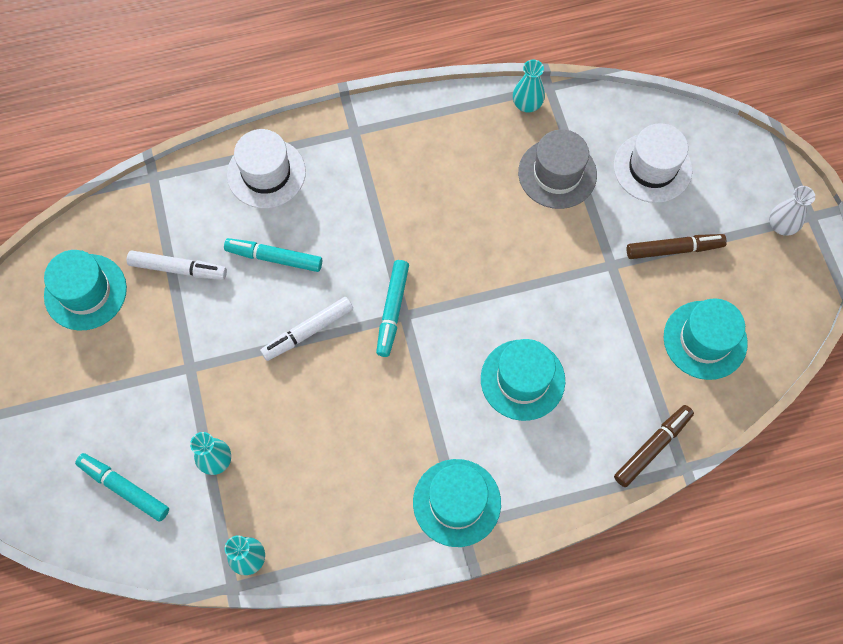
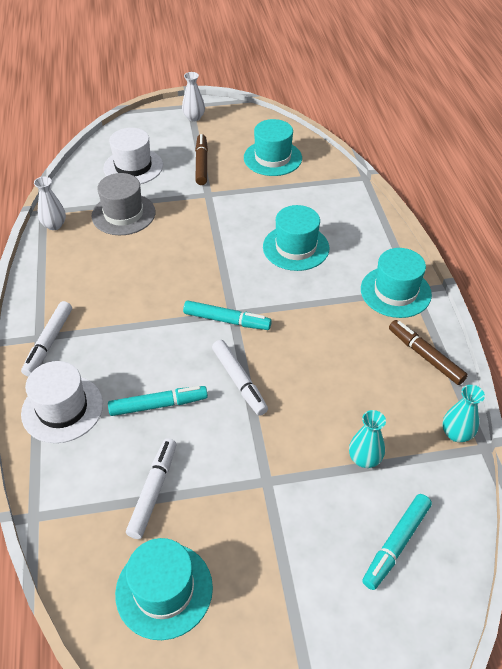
camera: 85 degrees left, 20 degrees down
turquoise marker [224,238,322,272] -> turquoise marker turned 120 degrees counterclockwise [108,386,208,416]
turquoise vase [513,60,545,112] -> white vase [34,177,66,230]
brown marker [614,405,694,487] -> brown marker moved to [389,320,468,385]
none -> white marker [21,301,72,377]

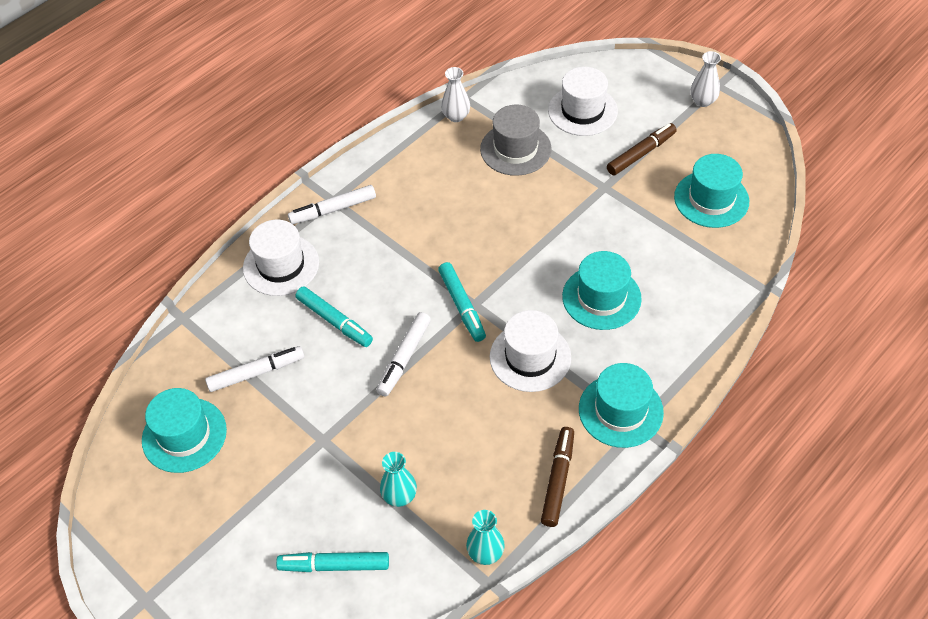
camera: 55 degrees right, 5 degrees up
none -> white hat [490,310,571,392]

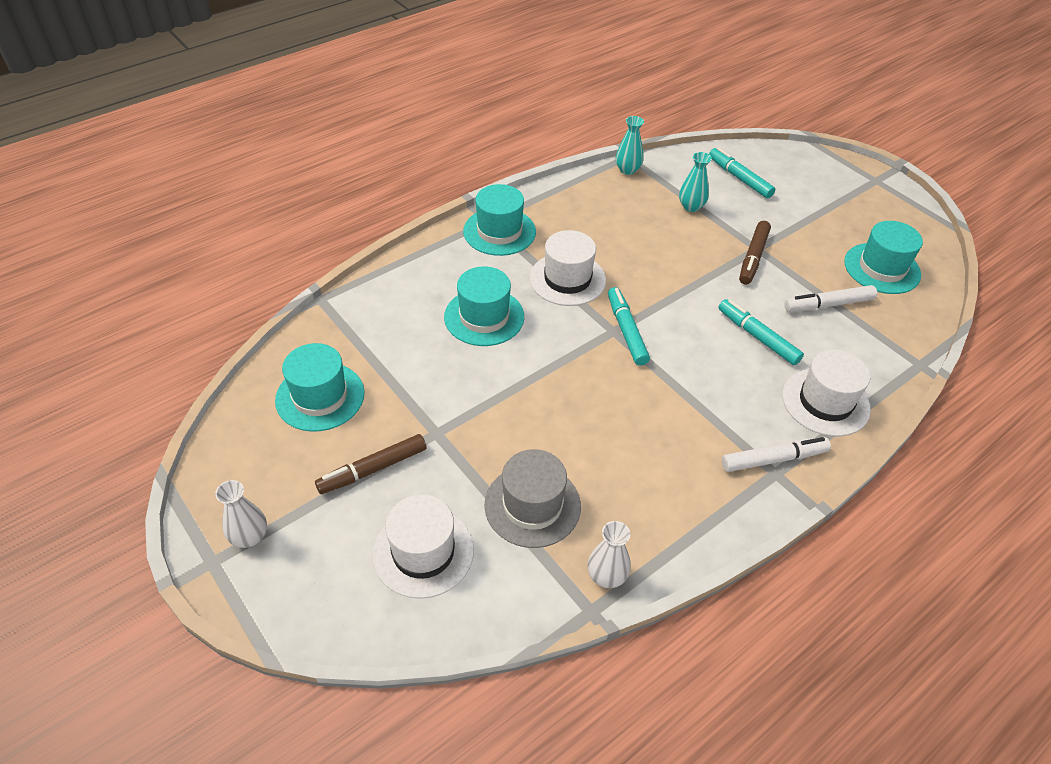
camera: 175 degrees left, 5 degrees down
turquoise marker [276,552,389,572] -> turquoise marker turned 135 degrees counterclockwise [709,147,775,198]
white marker [376,312,431,396] -> none
brown marker [541,427,574,527] -> brown marker moved to [739,221,771,285]

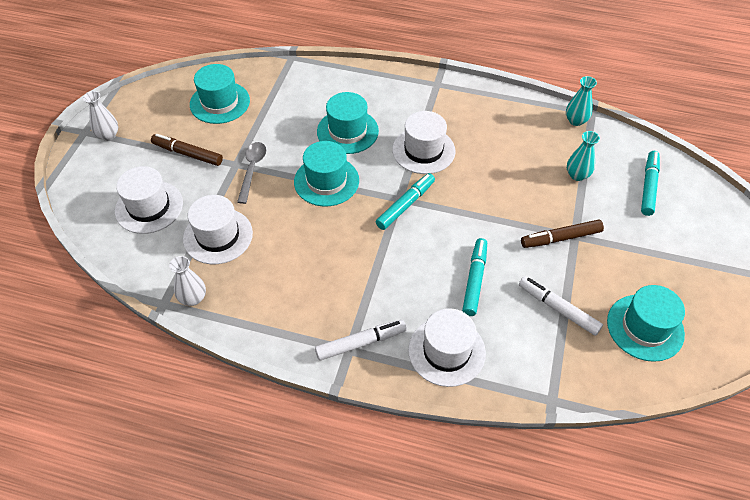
camera: 55 degrees right, 5 degrees up
turquoise hat [463,184,536,256] -> turquoise hat moved to [294,141,359,207]
grey hat [484,449,581,548] -> white hat [183,195,253,264]
white marker [722,437,831,472] -> white marker turned 60 degrees counterclockwise [315,320,407,360]
none -> grey spoon [237,142,266,204]

